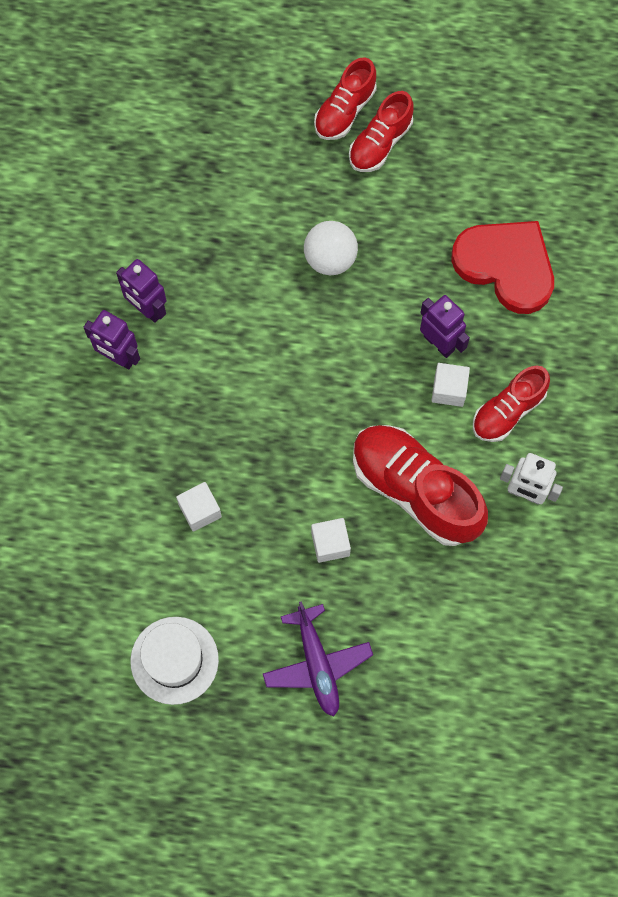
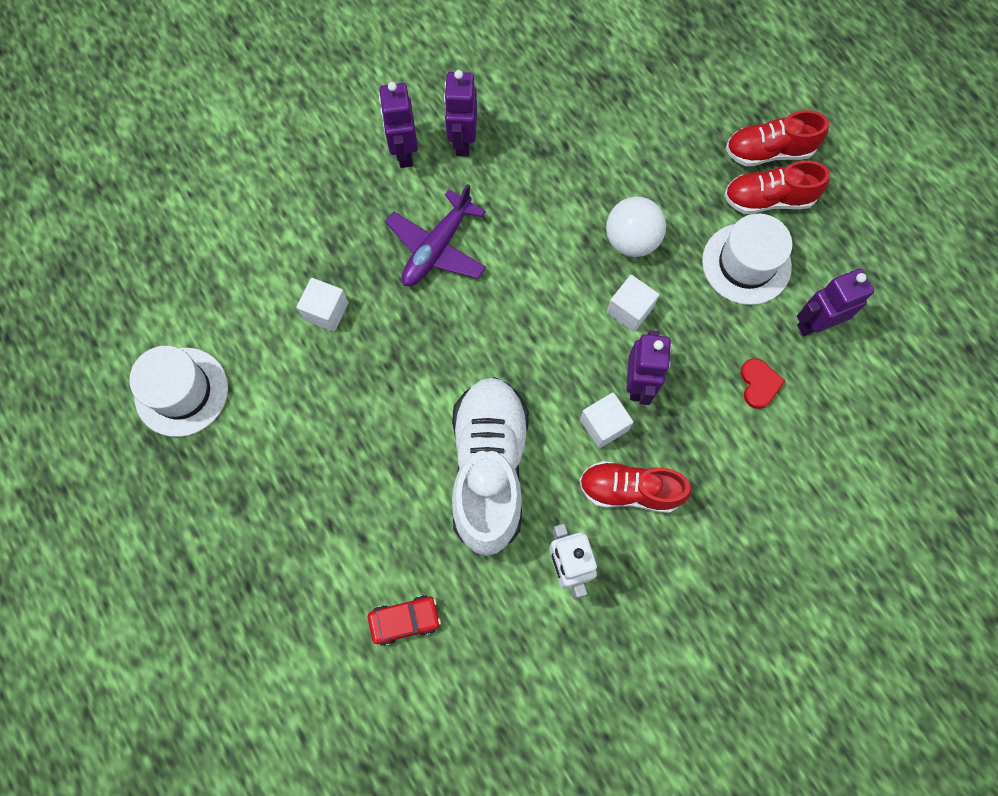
camera: 50 degrees right, 0 degrees up
purple plane [263,601,373,716] -> purple plane moved to [385,184,486,286]
white cube [311,518,351,563] -> white cube moved to [607,275,659,332]
red shoe [353,425,488,546] -> white shoe [452,377,529,556]
red heart [451,221,554,314] -> red heart [740,358,785,409], size x0.41
none -> red car [368,595,441,646]
none -> white hat [702,214,792,305]
none -> purple robot [797,269,874,336]

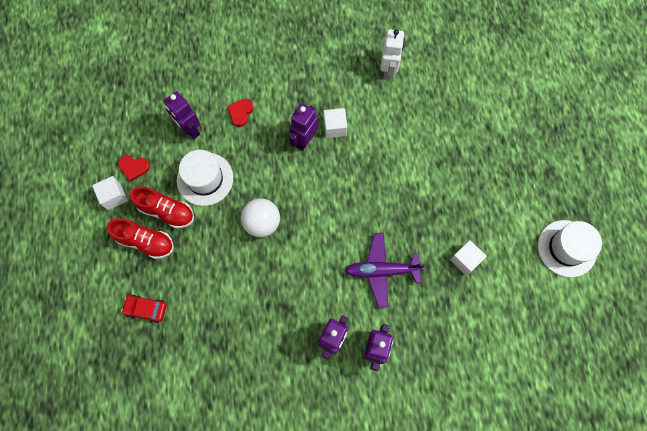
camera: 155 degrees left, 0 degrees up
red car [368,595,441,646] -> red car moved to [121,295,167,323]
purple plane [385,184,486,286] -> purple plane turned 150 degrees counterclockwise [345,233,426,308]
white shoe [452,377,529,556] -> none
red shoe [580,461,692,513] -> none
white cube [607,275,659,332] -> white cube moved to [92,176,128,210]
purple robot [797,269,874,336] -> purple robot turned 45 degrees clockwise [164,91,200,139]
none -> red heart [118,156,150,181]

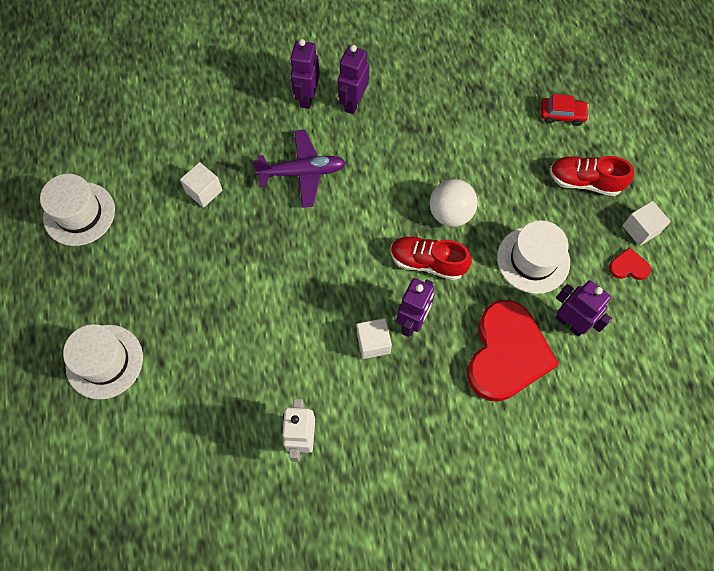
camera: 175 degrees right, 5 degrees down
red shoe [130,186,194,229] -> red shoe moved to [391,236,472,280]
red heart [227,99,254,127] -> red heart [467,300,559,402], size x2.46
none -> white hat [63,324,143,399]

